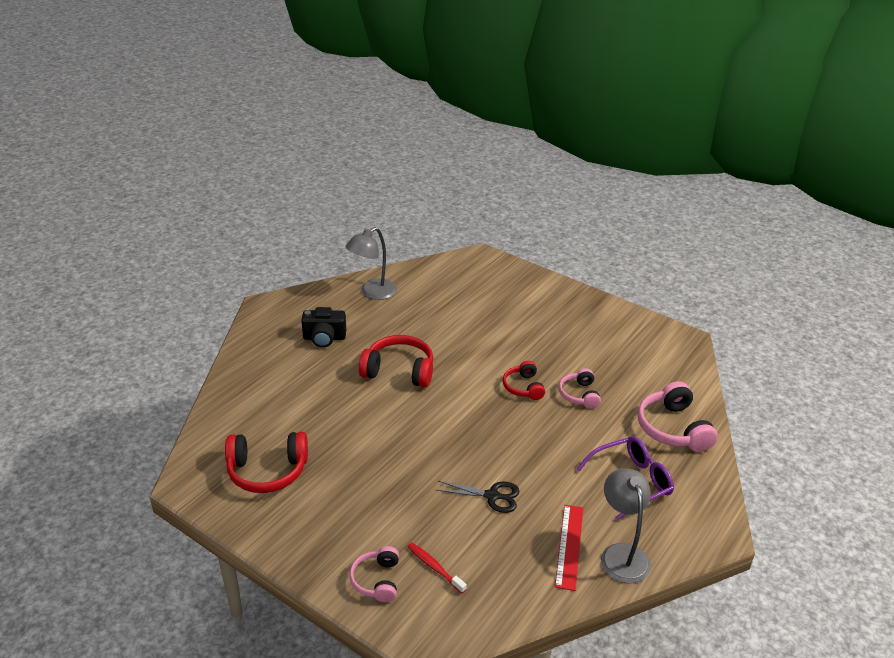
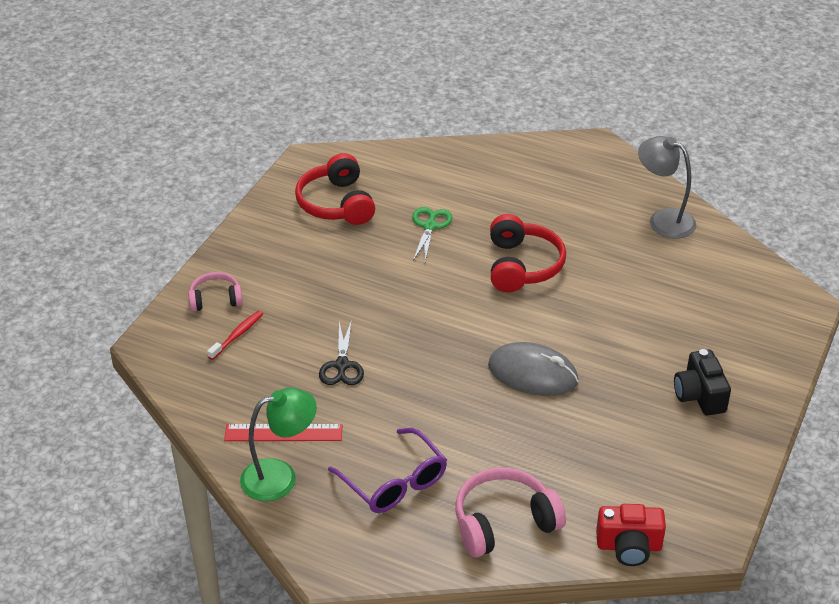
camera: 80 degrees right, 5 degrees up
black camera [301,307,346,348] -> black camera moved to [674,349,731,415]
red headphones [503,361,545,400] -> grey mouse [488,342,578,396]
pink headphones [559,368,601,409] -> none
grey lamp [601,468,651,583] -> green lamp [240,388,317,501]
none -> green scissors [412,207,452,261]
none -> red camera [596,504,666,566]

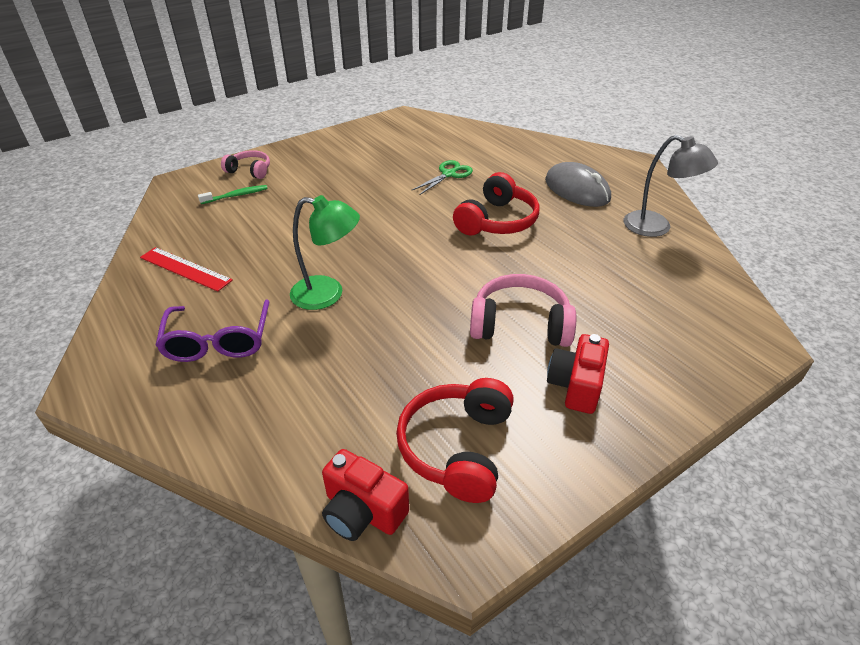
camera: 30 degrees right, 0 degrees up
red toothbrush [207,311,263,360] -> green toothbrush [198,185,268,204]
green lamp [240,388,317,501] -> green lamp moved to [290,195,360,310]
red headphones [295,153,375,225] -> red headphones moved to [396,378,514,503]
black scissors [319,320,364,385] -> none
pink headphones [455,467,566,557] -> pink headphones moved to [470,274,576,347]
grey mouse [488,342,578,396] -> grey mouse moved to [545,162,611,207]
grey lamp [638,136,696,239] -> grey lamp turned 150 degrees clockwise [624,135,718,237]
black camera [674,349,731,415] -> red camera [547,334,609,414]

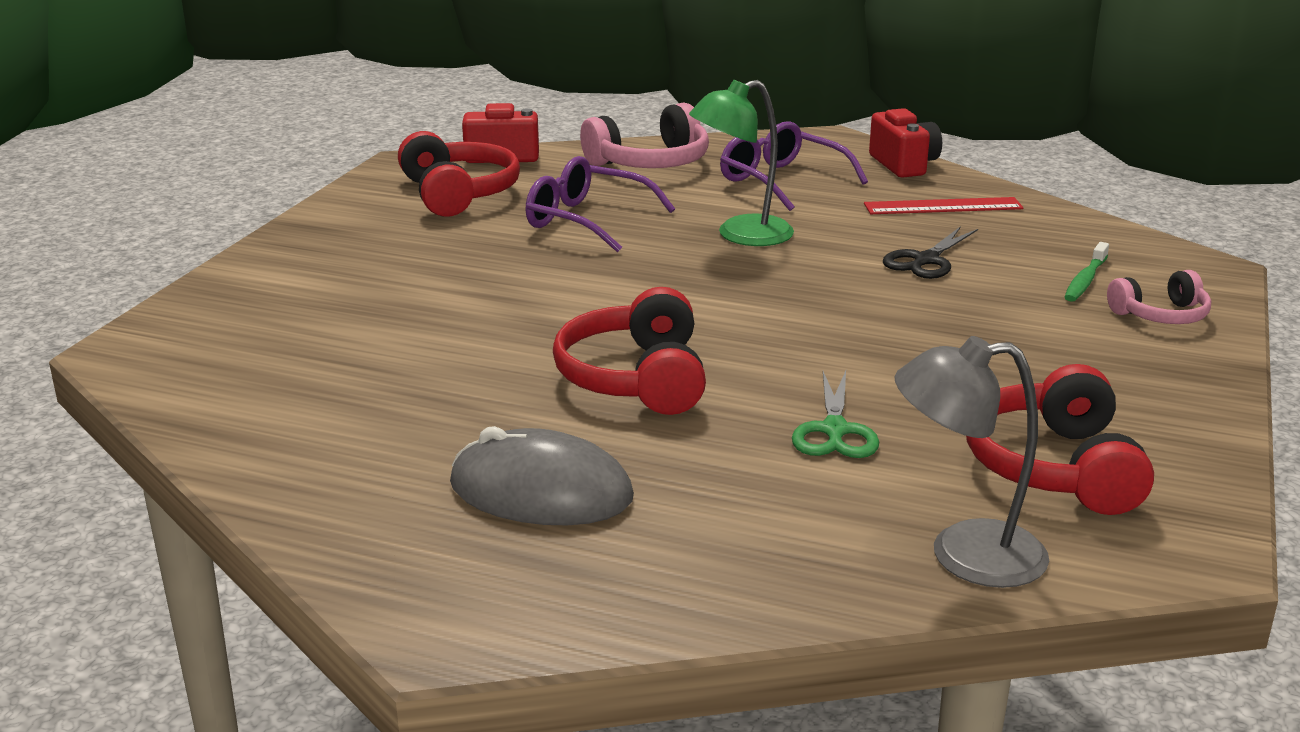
camera: 145 degrees right, 15 degrees down
pink headphones [470,274,576,347] -> pink headphones moved to [580,103,709,168]
red camera [547,334,609,414] -> red camera moved to [869,108,942,178]
grey lamp [624,135,718,237] -> grey lamp moved to [894,336,1049,588]
none -> purple glasses [525,156,675,252]
none -> black scissors [883,226,978,279]
none -> red headphones [966,364,1154,515]

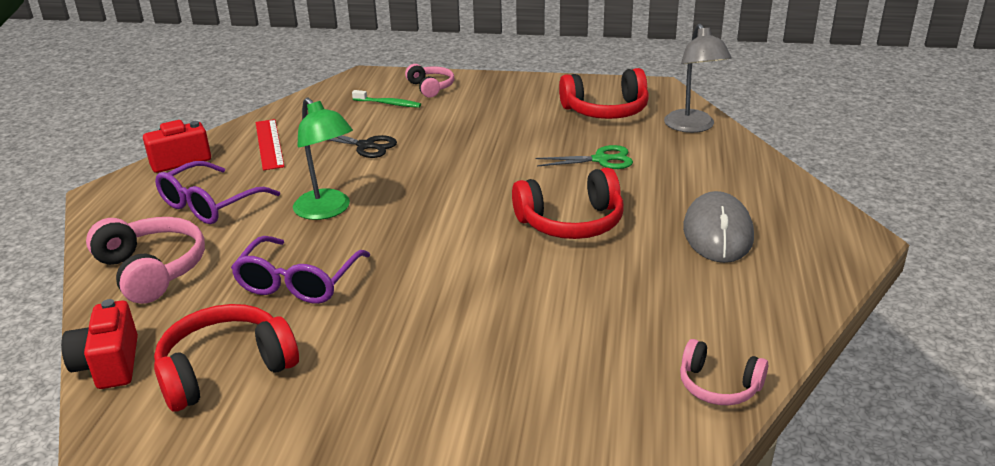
camera: 100 degrees left, 5 degrees up
none -> pink headphones [680,339,768,405]

